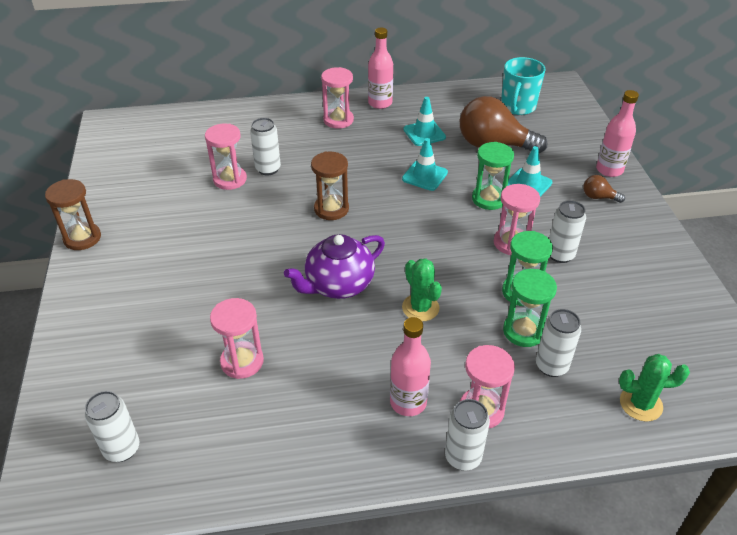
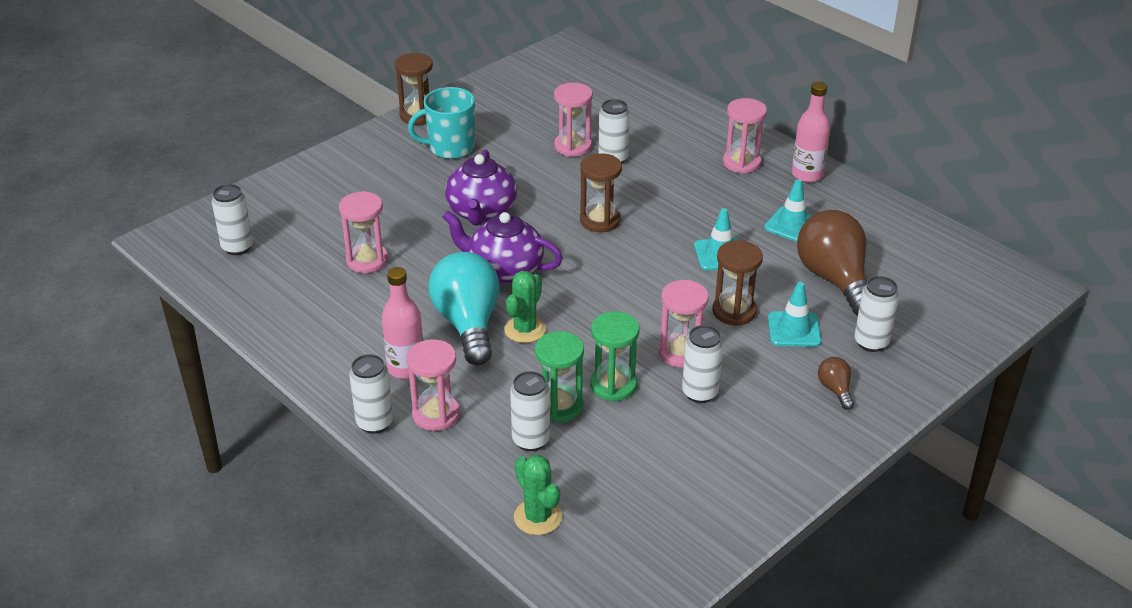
camera: 55 degrees right, 5 degrees down
green hourglass [472,142,514,210] -> brown hourglass [712,240,763,326]
turquoise mug [501,57,546,115] -> turquoise mug moved to [408,87,475,159]
pink bottle [596,90,639,177] -> none
none -> turquoise light bulb [428,252,500,365]
none -> purple teapot [445,150,517,225]
none -> white can [854,276,899,352]

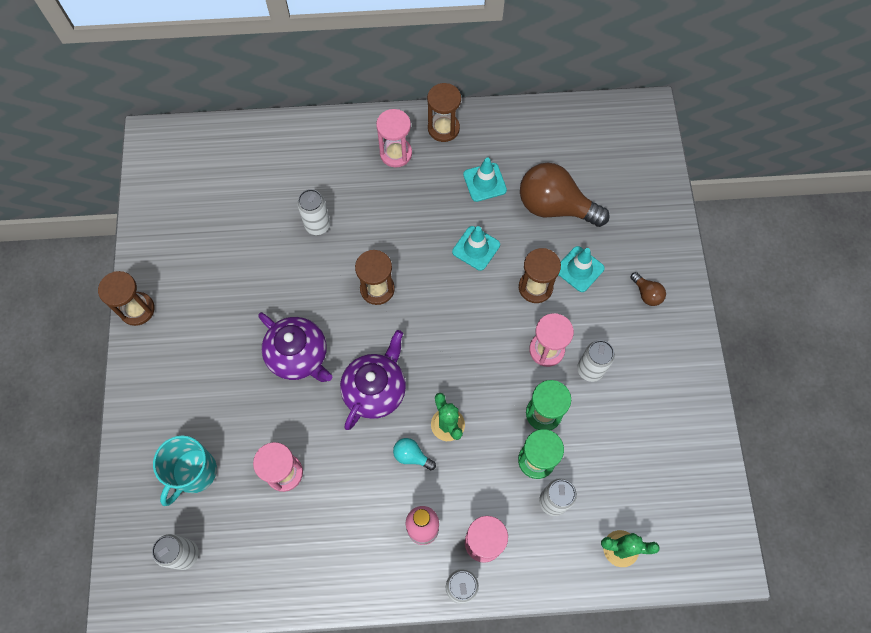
camera: 50 degrees left, 30 degrees up
turquoise mug [408,87,475,159] -> turquoise mug moved to [153,435,217,506]
turquoise light bulb [428,252,500,365] -> turquoise light bulb [393,438,436,470], size x0.44
purple teapot [443,211,563,284] -> purple teapot turned 150 degrees clockwise [340,330,406,430]
pink hourglass [554,83,593,157] -> none
pink bottle [792,82,830,182] -> brown hourglass [427,83,461,142]
brown light bulb [818,357,854,410] -> brown light bulb turned 150 degrees counterclockwise [630,272,666,306]
white can [854,276,899,352] -> none

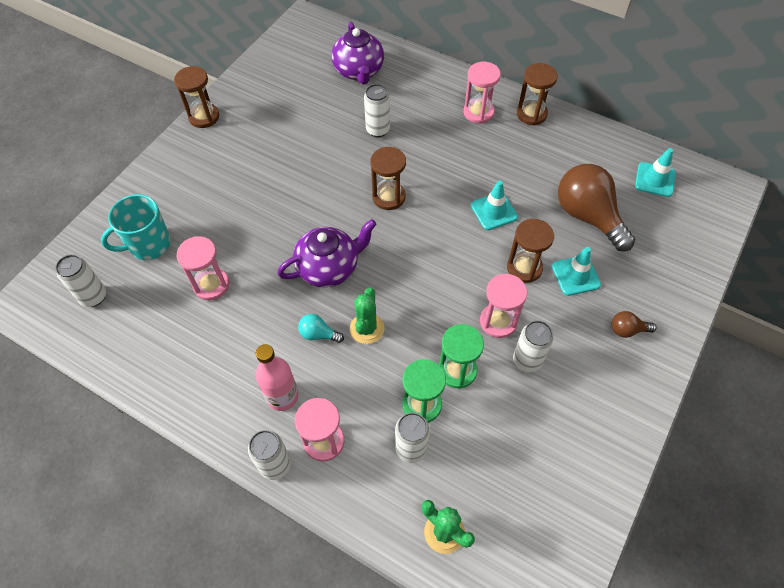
camera: 35 degrees right, 10 degrees down
purple teapot [258,312,332,382] -> purple teapot moved to [331,22,384,84]
turquoise light bulb [393,438,436,470] -> turquoise light bulb turned 45 degrees counterclockwise [298,314,344,343]
turquoise traffic cone [463,158,507,202] -> turquoise traffic cone moved to [635,148,676,197]
brown light bulb [630,272,666,306] -> brown light bulb turned 90 degrees clockwise [611,311,657,338]

